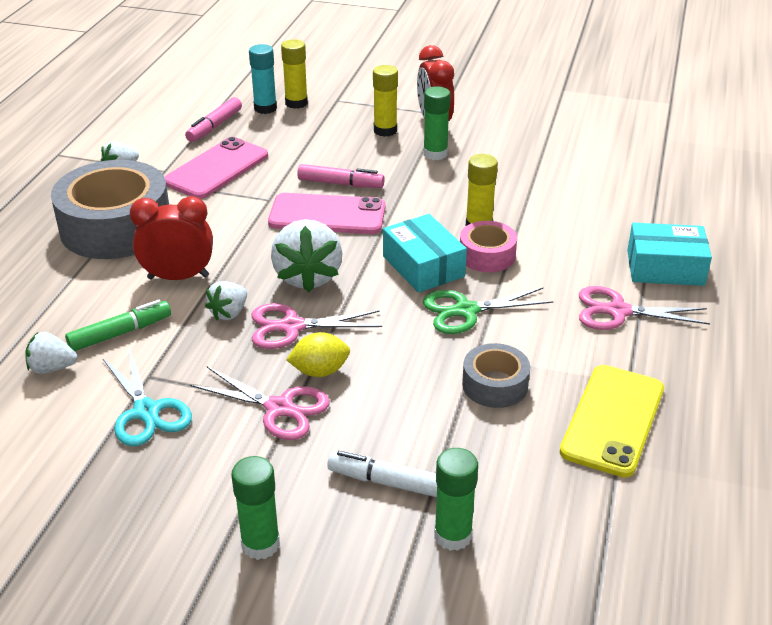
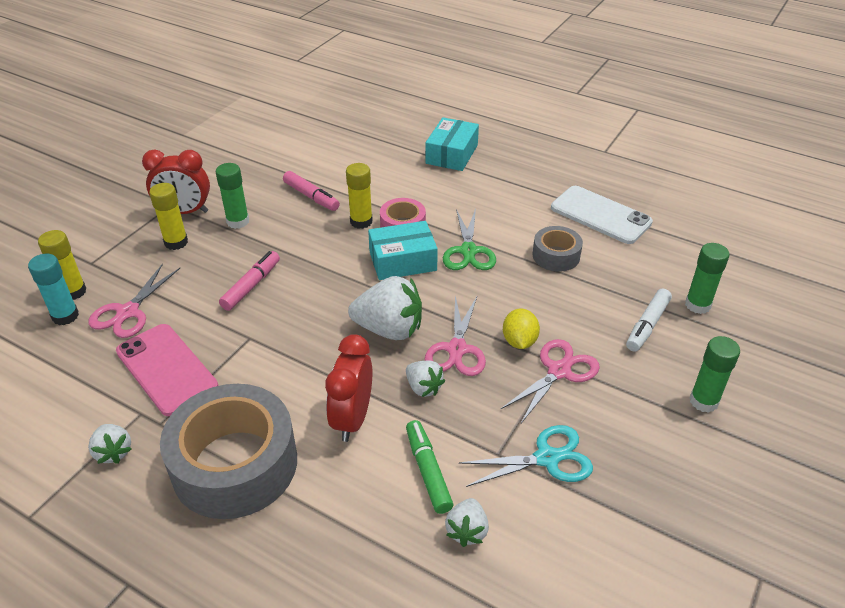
camera: 75 degrees left, 5 degrees up
pink marker [185,97,242,142] -> pink marker moved to [283,171,340,211]
pink phone [268,193,386,234] -> none
yellow phone [560,365,664,477] -> white phone [551,186,653,244]
pink scissors [579,286,710,330] -> pink scissors moved to [88,263,180,338]

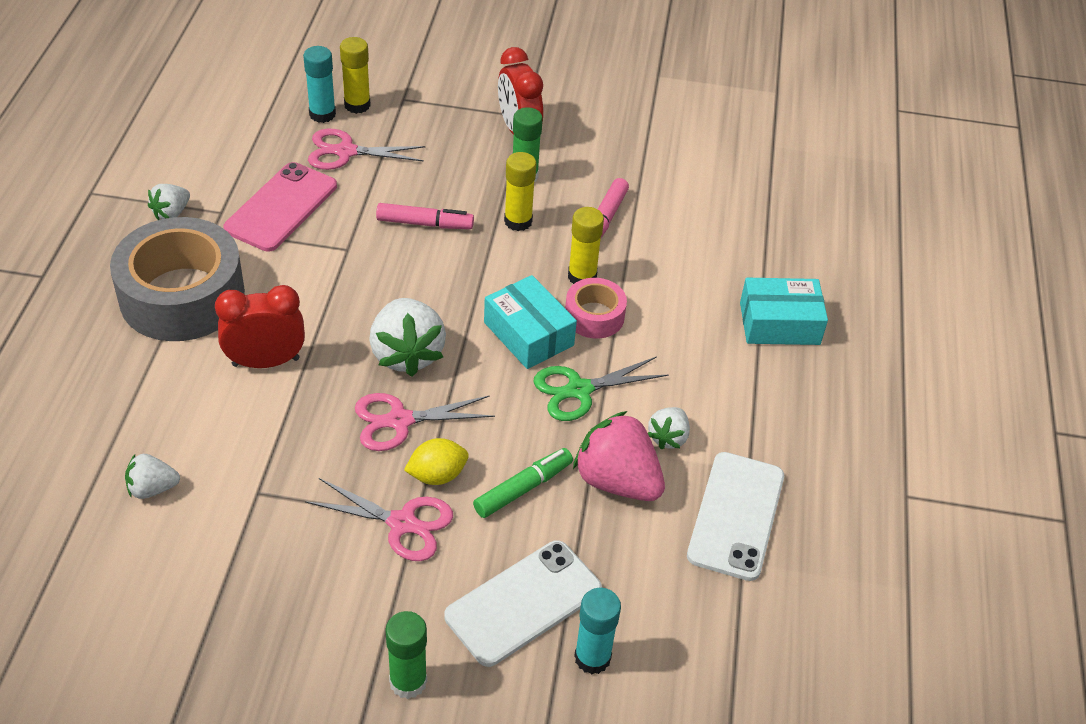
camera: 65 degrees right, 5 degrees up
yellow glue stick [149,183,188,250] -> yellow glue stick moved to [504,152,537,231]
white strawberry [406,360,445,397] -> white strawberry moved to [648,407,690,449]
green marker [406,420,453,514] -> green marker moved to [473,448,573,518]
turquoise scissors [459,425,593,487] -> none
grey tape [533,226,583,272] -> pink strawberry [573,411,665,501]
white marker [626,289,672,352] -> white phone [444,540,602,667]
green glue stick [685,243,729,314] -> turquoise glue stick [574,588,621,674]

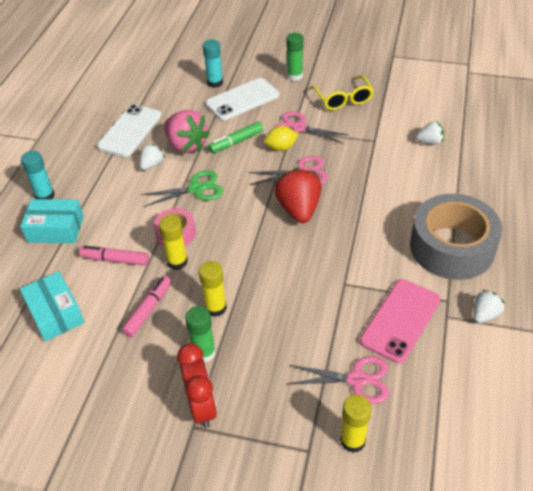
camera: 170 degrees left, 0 degrees up
red clock [215,285,305,368] -> none
turquoise glue stick [303,46,336,123] -> turquoise glue stick moved to [21,151,55,199]
white strawberry [369,298,446,376] -> red strawberry [274,168,322,223]
pink marker [376,203,474,229] -> pink marker moved to [79,246,149,266]
turquoise box [484,275,577,369] -> turquoise box moved to [20,271,85,341]
none -> yellow glasses [311,75,374,110]

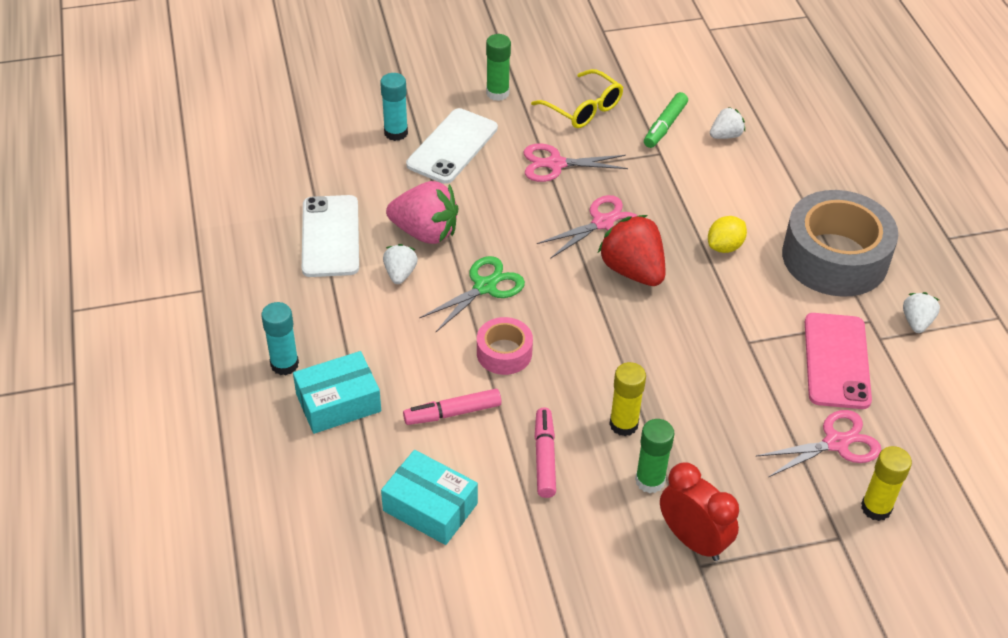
camera: 30 degrees left, 0 degrees up
yellow glue stick [159,215,188,270] -> none
green marker [208,122,263,153] -> green marker moved to [644,92,688,148]
yellow lemon [264,126,299,151] -> yellow lemon moved to [708,216,747,253]

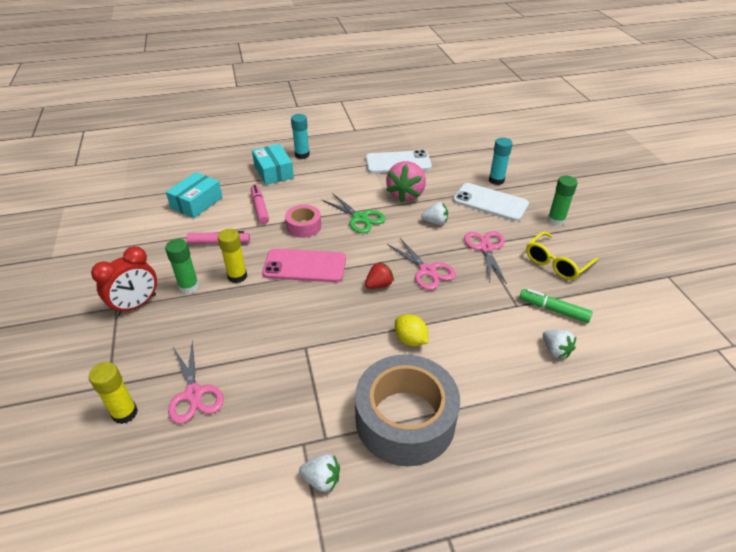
camera: 90 degrees right, 5 degrees down
white strawberry [383,244,418,284] -> white strawberry moved to [421,202,448,225]
red strawberry [598,215,665,286] -> red strawberry [365,262,394,289], size x0.54
pink phone [805,313,872,409] -> pink phone moved to [262,248,346,282]

